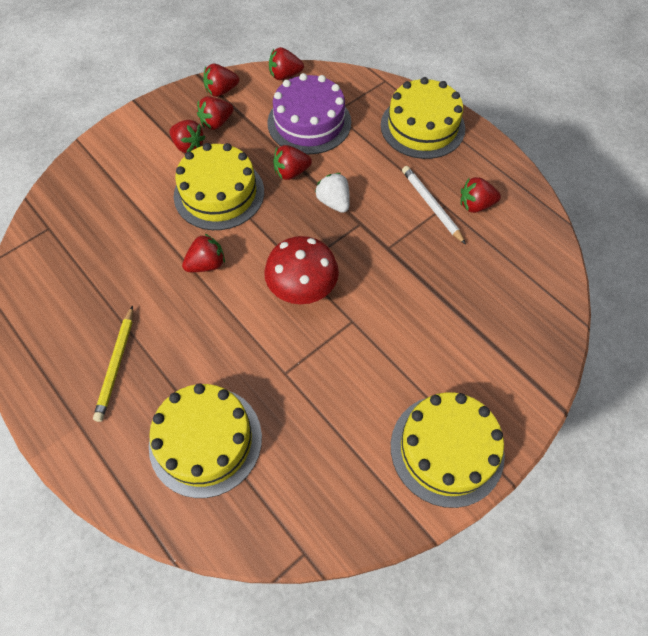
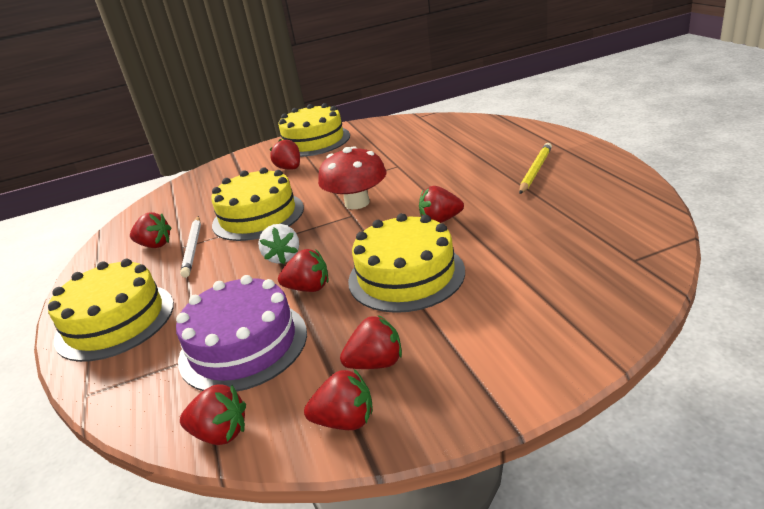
camera: 155 degrees left, 30 degrees down
yellow cake [149,383,262,498] -> yellow cake moved to [211,167,304,241]
red strawberry [169,120,205,153] -> red strawberry moved to [270,139,300,170]

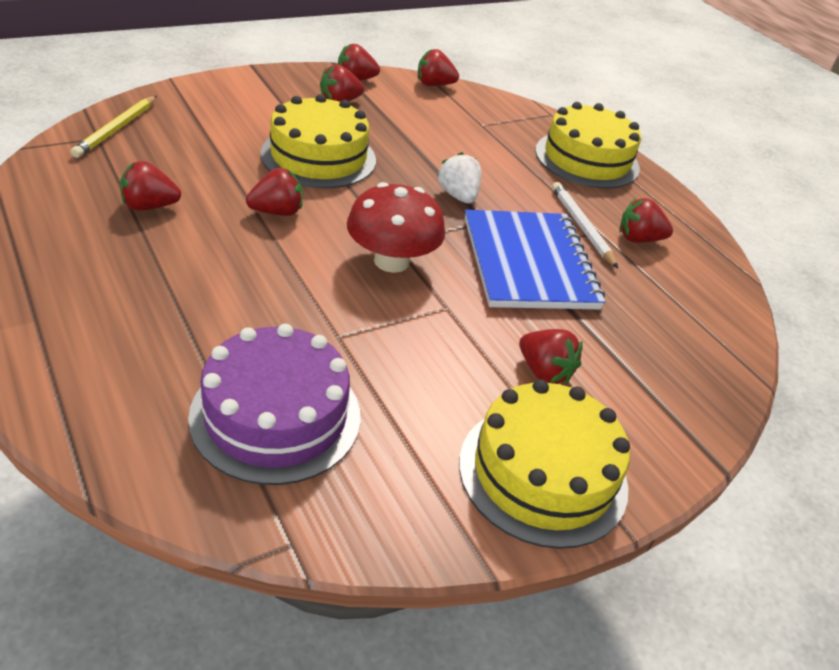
camera: 160 degrees right, 10 degrees up
purple cake [176,275,307,392] -> purple cake moved to [188,324,360,485]
yellow cake [211,167,304,241] -> blue notebook [465,210,605,309]
red strawberry [278,249,329,292] -> red strawberry moved to [120,161,181,211]
yellow pencil [519,143,552,194] -> yellow pencil moved to [71,96,157,158]

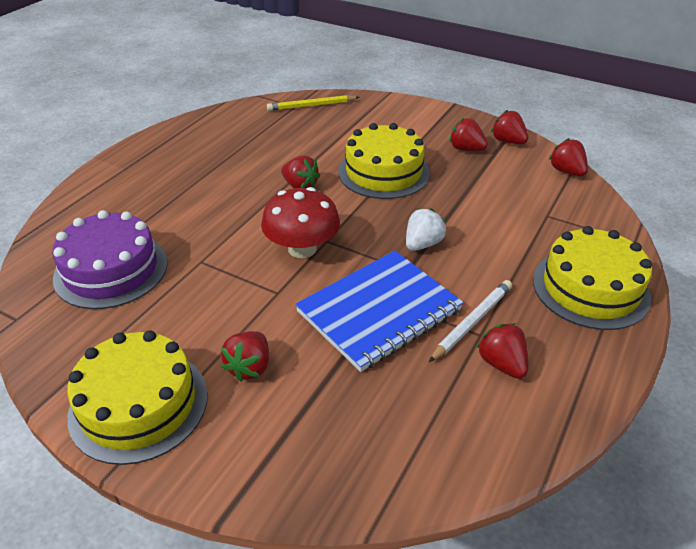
camera: 65 degrees right, 0 degrees up
red strawberry [120,161,181,211] -> none

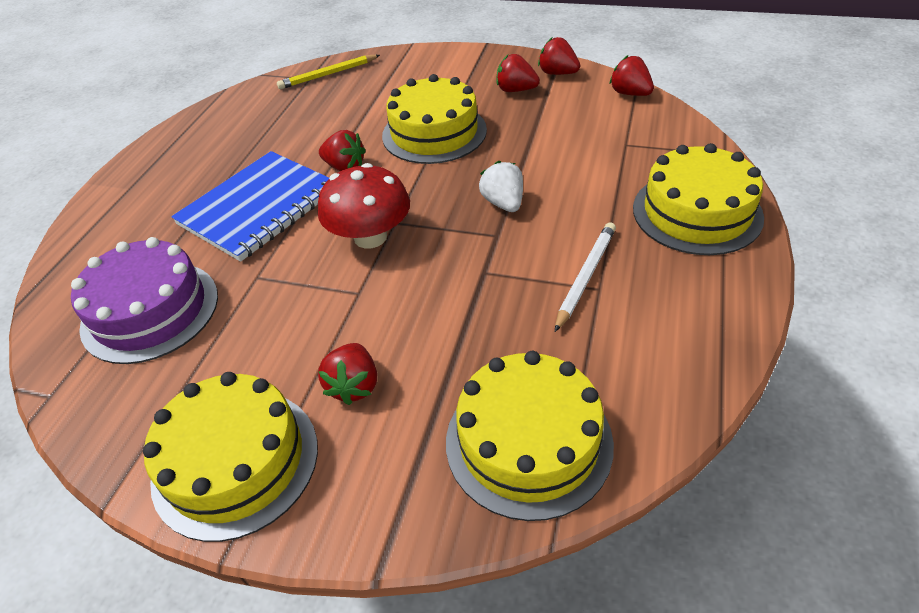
camera: 10 degrees left, 5 degrees up
blue notebook [295,251,463,372] -> blue notebook moved to [171,151,329,262]
white strawberry [406,208,446,251] -> white strawberry turned 45 degrees counterclockwise [479,161,523,212]
red strawberry [477,323,529,379] -> none
none -> yellow cake [446,351,614,521]

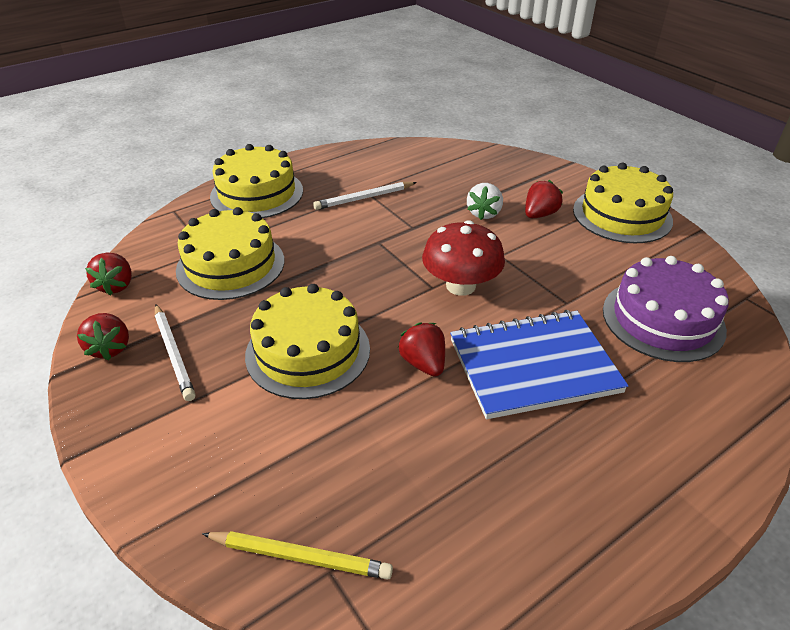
camera: 145 degrees left, 5 degrees down
yellow cake [446,351,614,521] -> yellow cake moved to [176,207,284,300]
white strawberry [479,161,523,212] -> white strawberry moved to [467,183,503,220]
red strawberry [497,54,540,92] -> white pencil [155,304,195,401]

